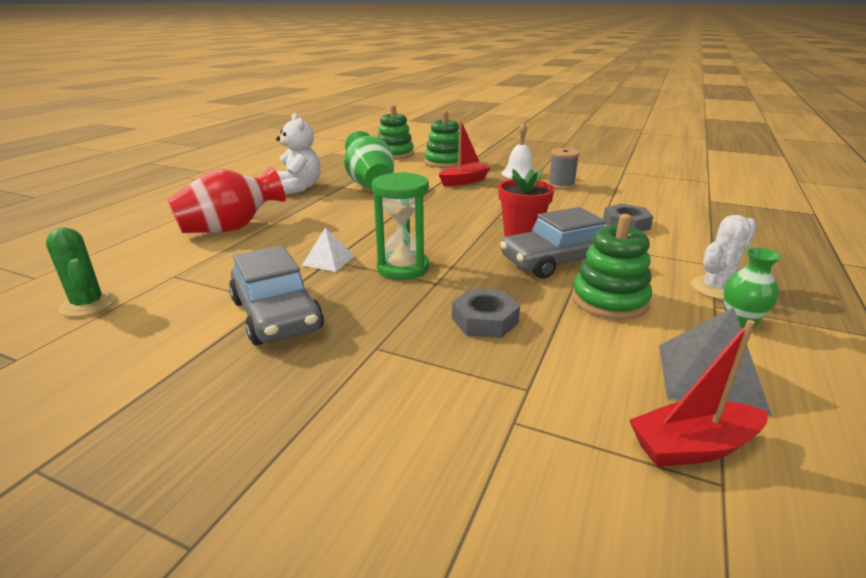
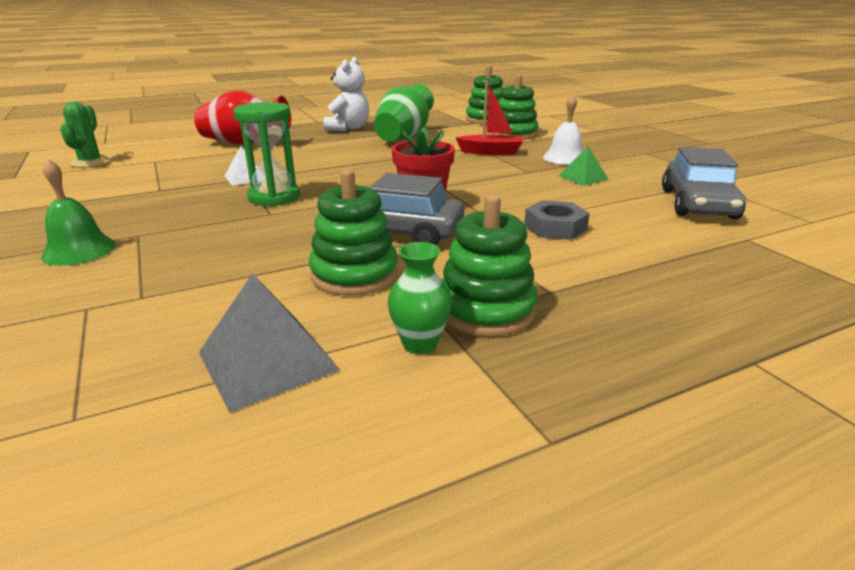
camera: 40 degrees right, 0 degrees up
grey car [229,245,324,345] -> grey car moved to [662,147,746,219]
grey nut [452,289,520,338] -> none
grey spool [548,148,580,189] -> green pyramid [559,146,608,186]
red boat [629,320,768,467] -> none
white cactus [691,215,757,300] -> green stacking toy [442,195,537,337]
none -> green bell [41,159,116,266]

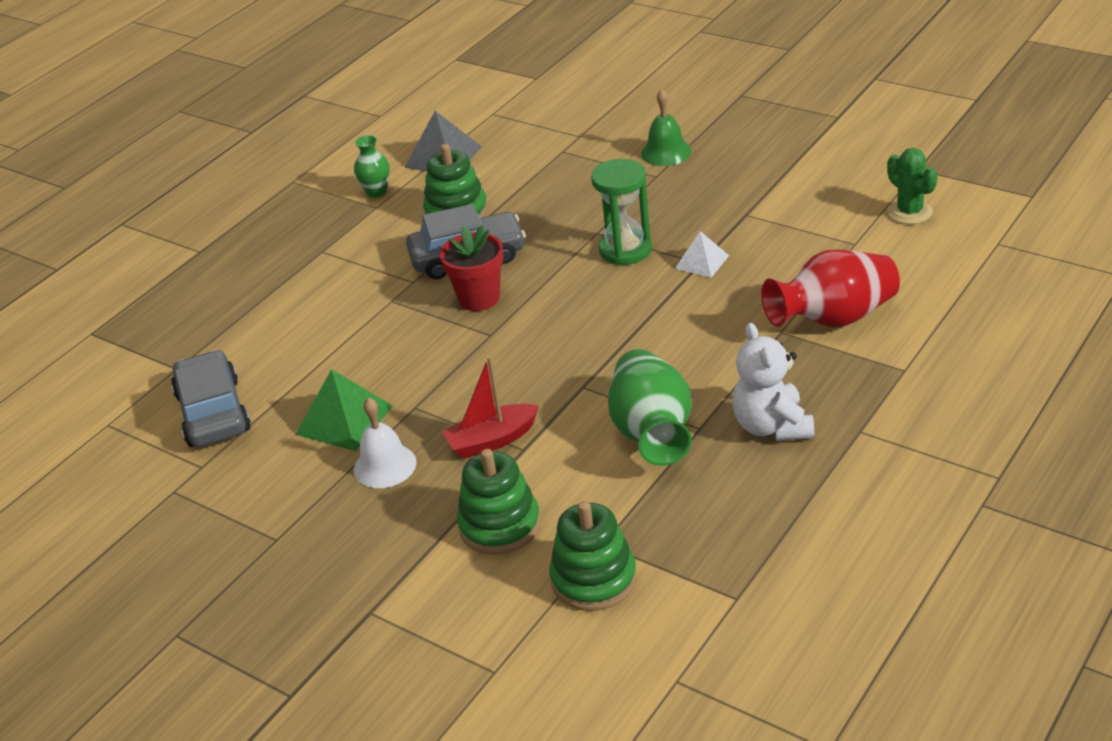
camera: 155 degrees right, 10 degrees up
green stacking toy [442,195,537,337] -> none
grey nut [524,200,590,240] -> none
green pyramid [559,146,608,186] -> green pyramid [295,369,393,451], size x1.60

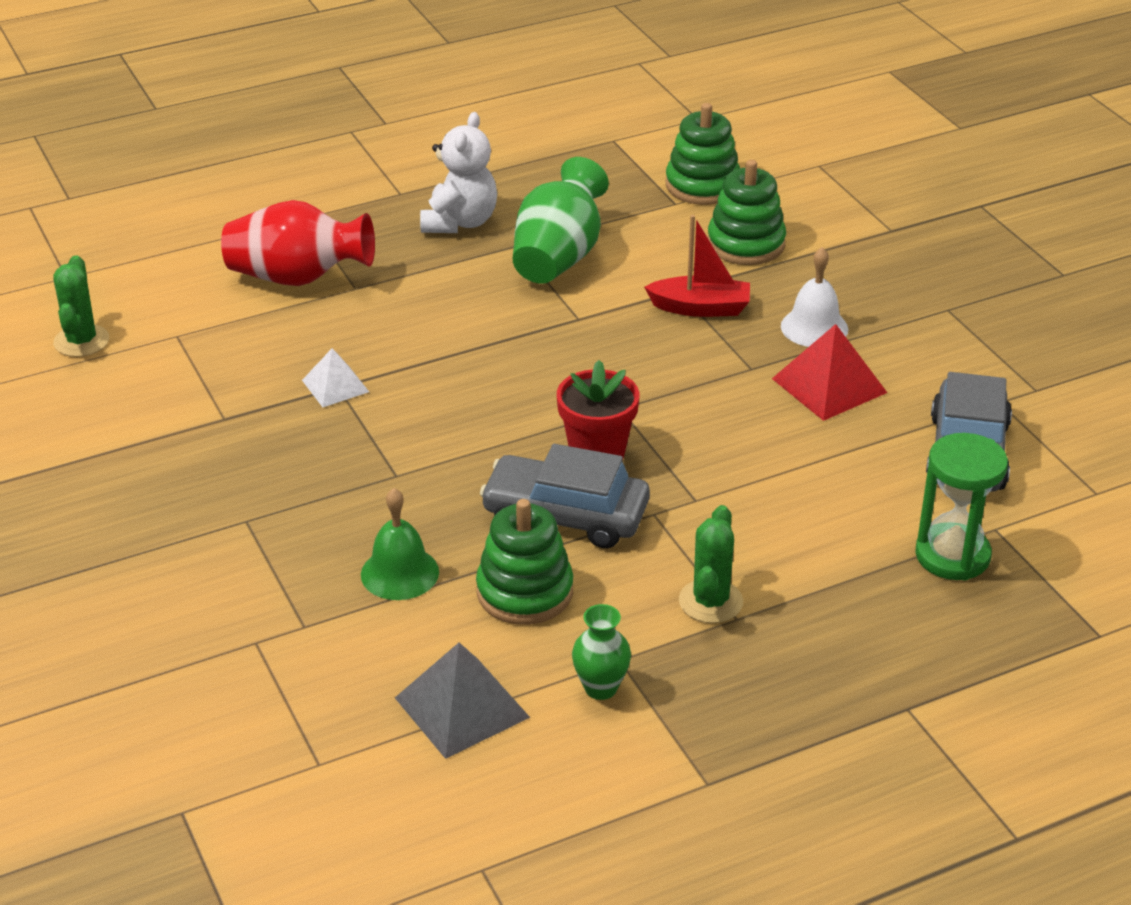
camera: 155 degrees left, 0 degrees up
green pyramid [295,369,393,451] -> red pyramid [772,324,887,421]
green hourglass [591,159,652,265] -> green hourglass moved to [915,433,1008,581]
green bell [641,89,691,166] -> green bell moved to [361,488,439,600]
none -> green cactus [679,505,743,623]

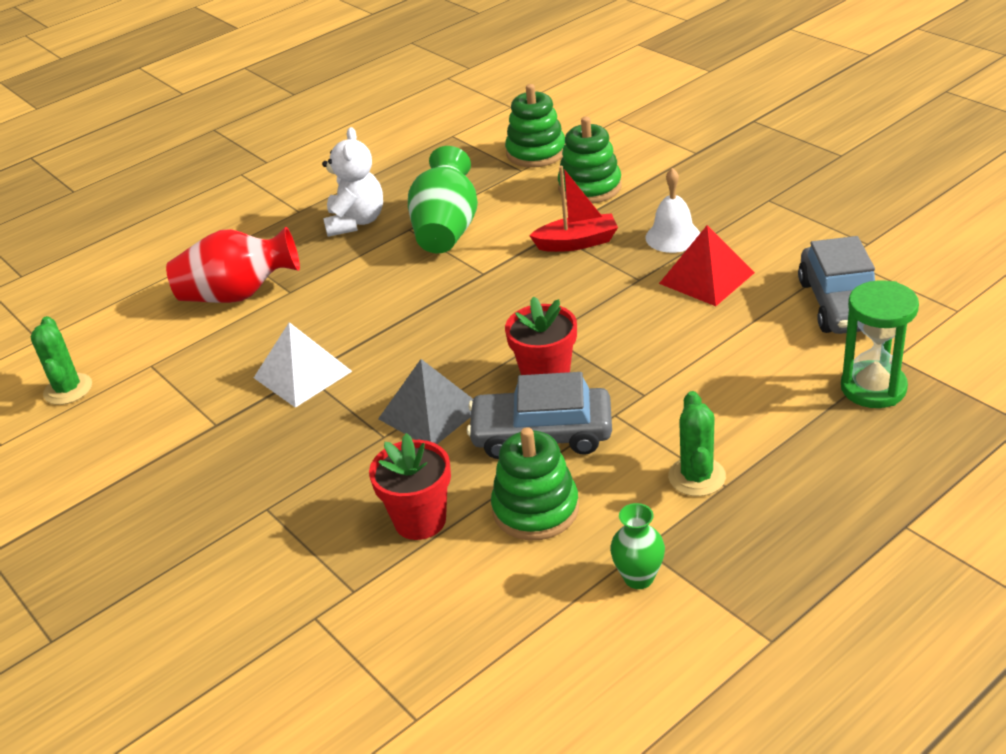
camera: 10 degrees left, 0 degrees up
white pyramid [302,348,369,407] -> white pyramid [254,322,352,408], size x1.60
green bell [361,488,439,600] -> red flower pot [369,433,451,540]
grey pyramid [395,643,530,759] -> grey pyramid moved to [378,359,473,444]

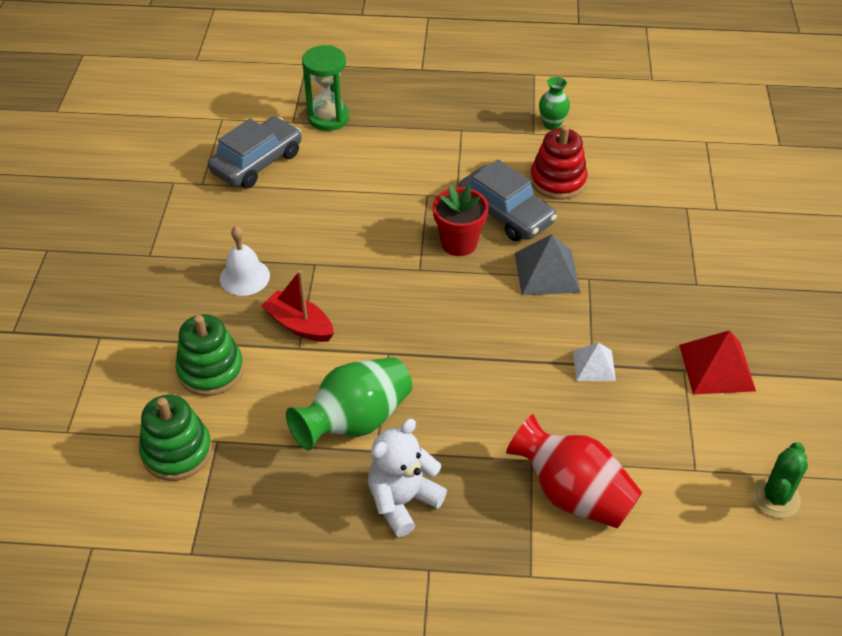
camera: 140 degrees left, 10 degrees up
white pyramid [254,322,352,408] -> white pyramid [573,343,616,381], size x0.62
red flower pot [369,433,451,540] -> none
green stacking toy [491,427,579,541] -> red stacking toy [530,125,588,200]
red pyramid [659,225,755,306] -> red pyramid moved to [679,330,756,394]
green cactus [668,391,726,496] -> none

